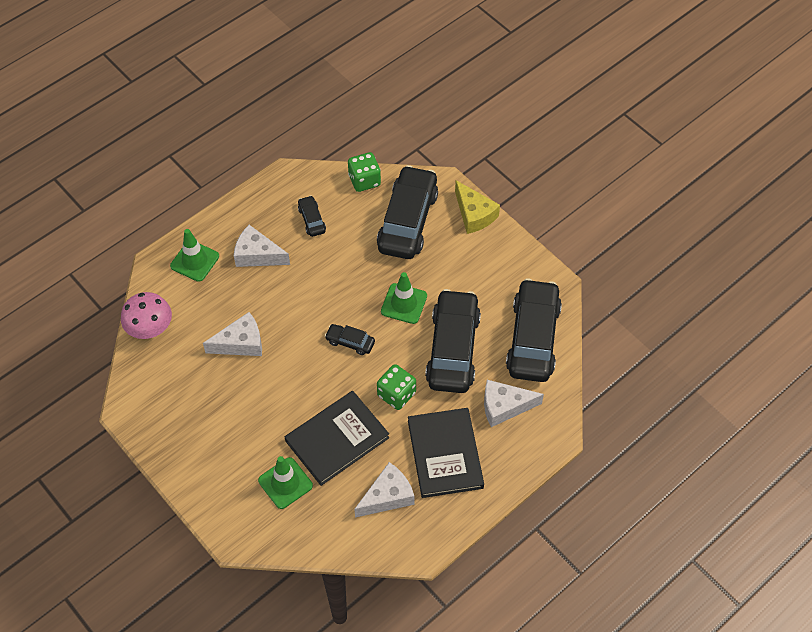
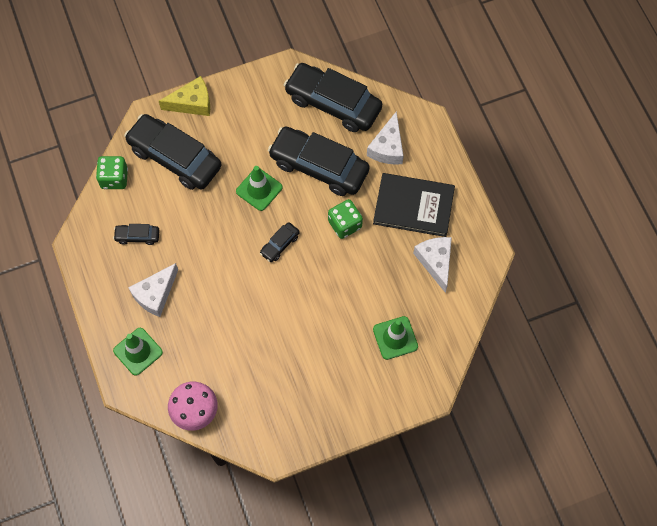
camera: 70 degrees left, 10 degrees up
white cheese [203,312,262,356] -> none
black book [285,391,389,486] -> none

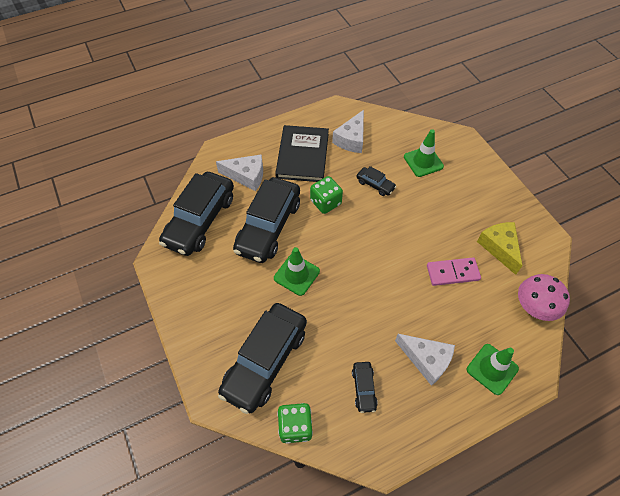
camera: 95 degrees left, 10 degrees down
yellow cheese [159,76,210,116] -> yellow cheese moved to [477,222,522,275]
black car [260,222,300,262] -> black car moved to [357,166,397,196]
white cheese [413,237,452,293] -> white cheese turned 45 degrees counterclockwise [332,110,364,153]
none -> pink domino [427,257,481,286]

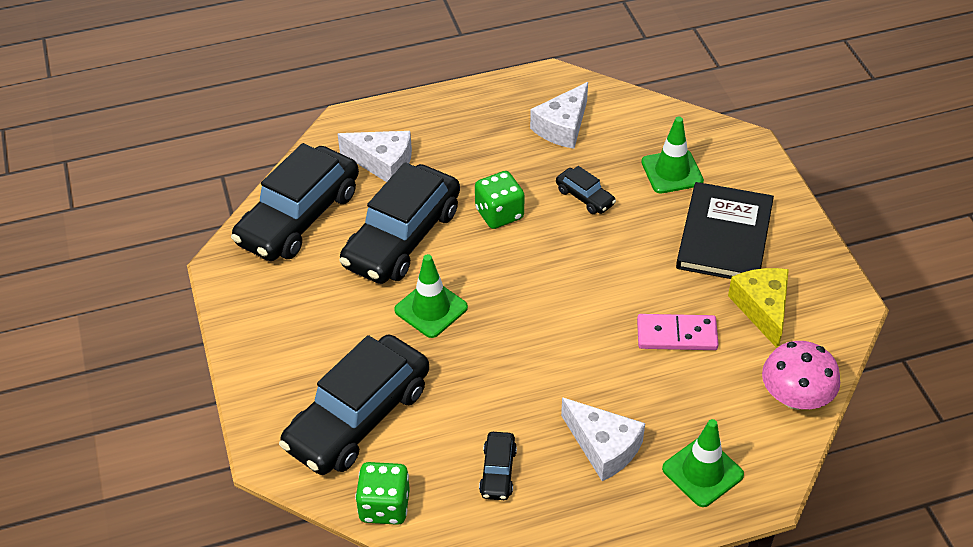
camera: 10 degrees right, 10 degrees down
black book [275,125,329,182] -> black book moved to [676,182,774,279]

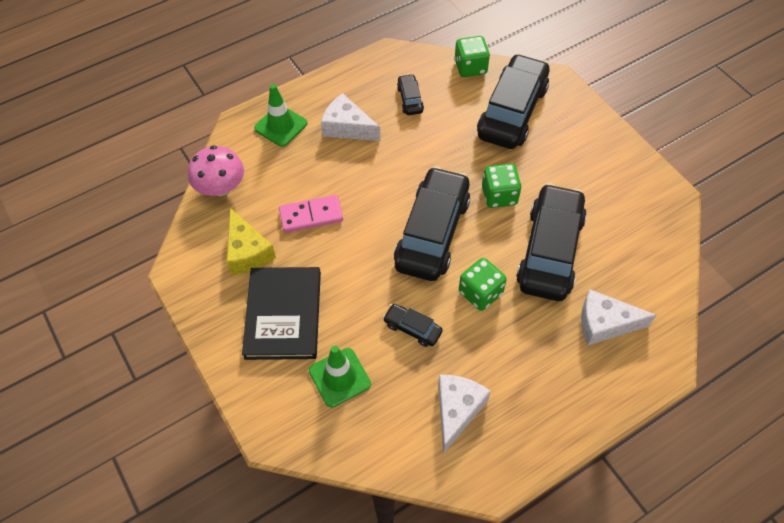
camera: 165 degrees right, 10 degrees up
black car [231,143,359,261] -> black car moved to [394,166,470,281]
green traffic cone [394,254,468,338] -> green dice [482,164,522,208]

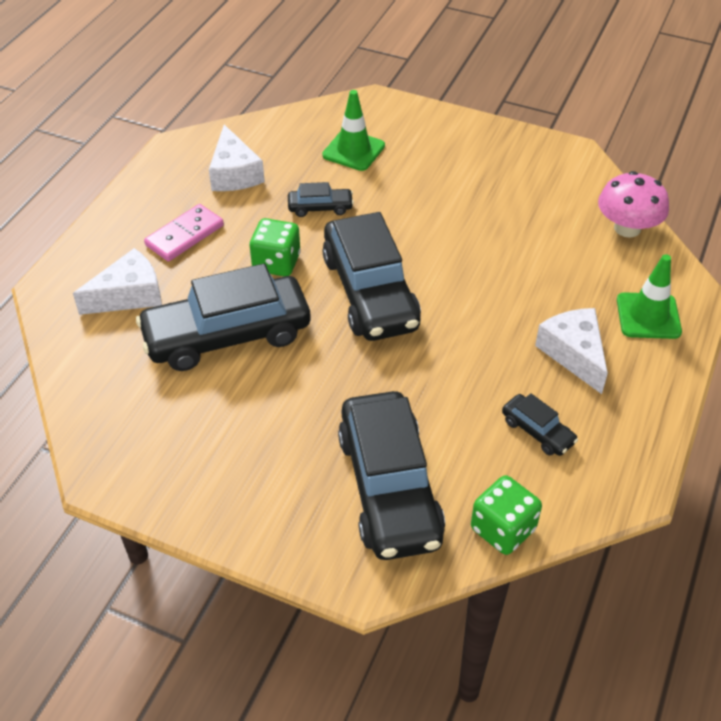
camera: 145 degrees right, 10 degrees down
yellow cheese [226,208,276,275] -> none
black book [242,267,321,360] -> none
pink domino [279,195,343,233] -> pink domino moved to [144,204,224,261]
white cheese [321,93,381,141] -> white cheese turned 105 degrees counterclockwise [535,308,608,394]
green dice [482,164,522,208] -> none
black car [516,183,587,301] -> black car turned 90 degrees clockwise [136,263,310,371]

